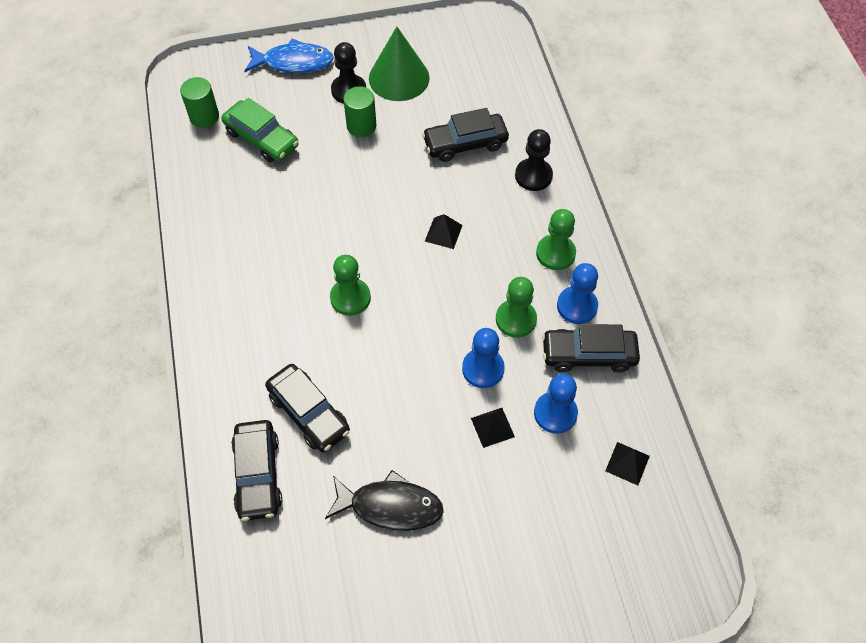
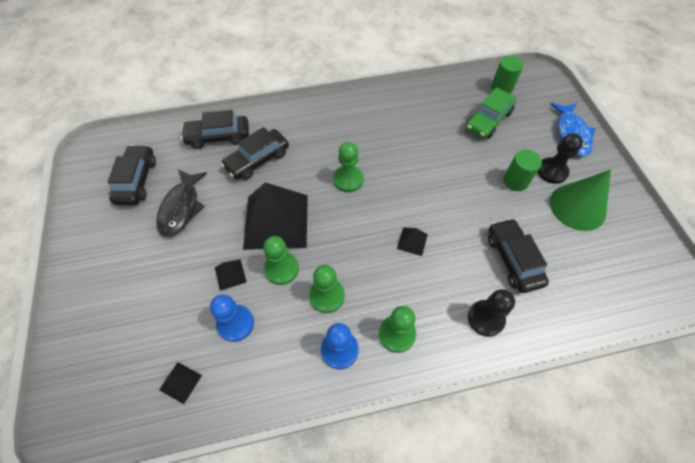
camera: 90 degrees right, 0 degrees up
blue pawn [462,328,505,388] -> green pawn [263,236,299,285]
black car [542,324,640,372] -> black car moved to [108,145,156,205]
none -> black pyramid [243,183,308,250]

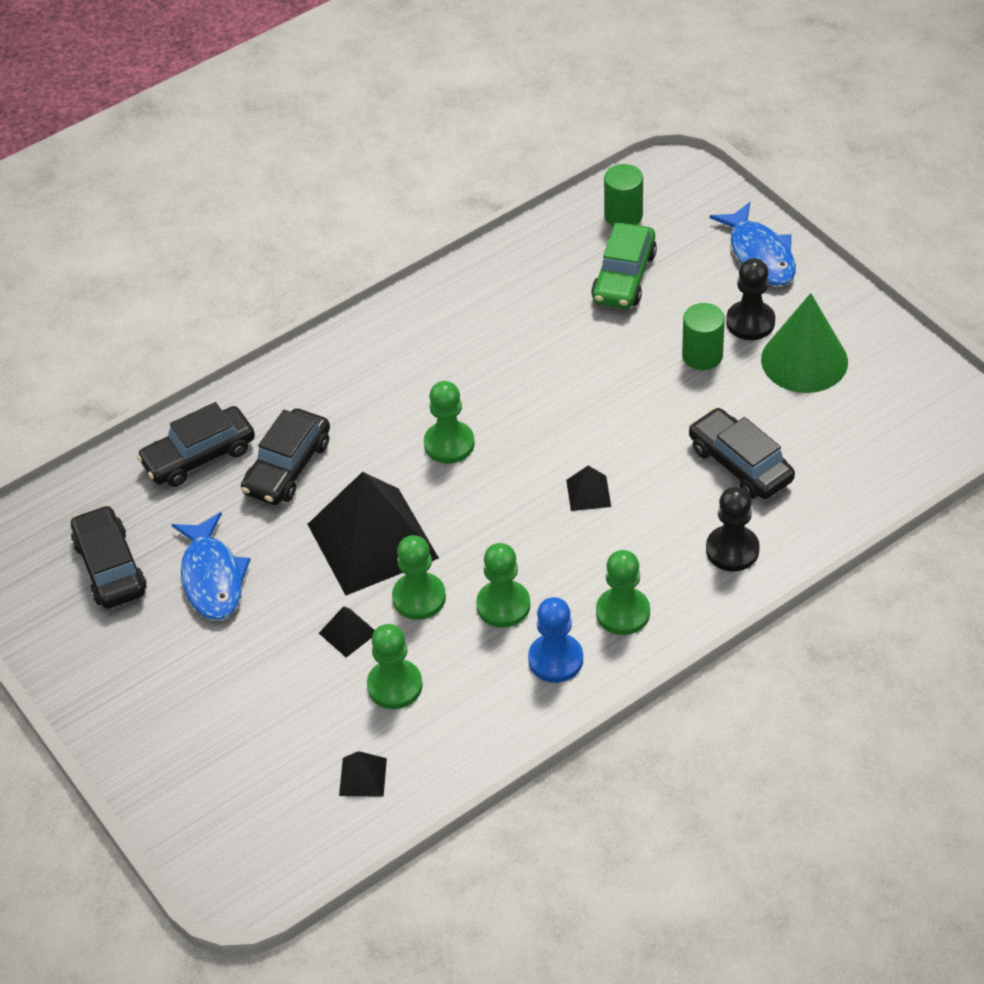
camera: 20 degrees left, 10 degrees down
black fish [157,169,207,237] -> blue fish [171,512,251,620]
blue pawn [210,294,254,342] -> green pawn [367,624,423,709]

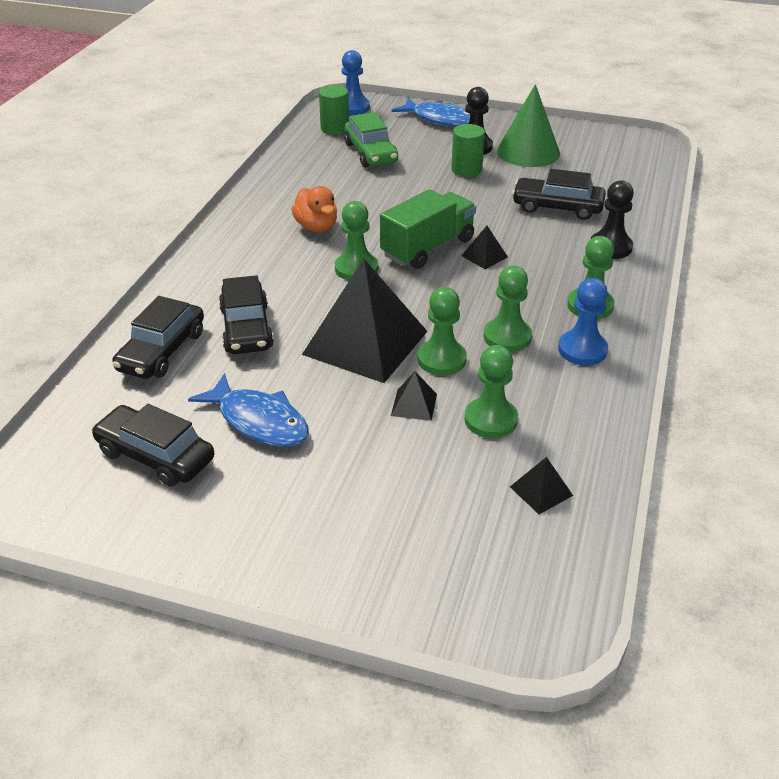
camera: 40 degrees left, 10 degrees down
none -> orange duck [291,186,337,232]
none -> blue pawn [342,50,370,115]
none -> green truck [380,189,476,269]

